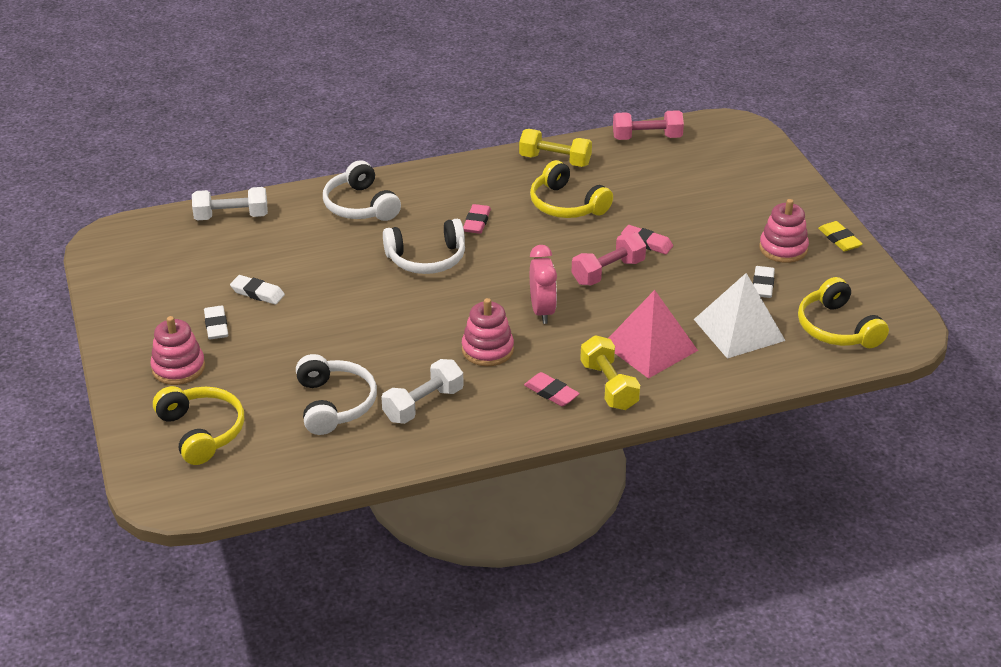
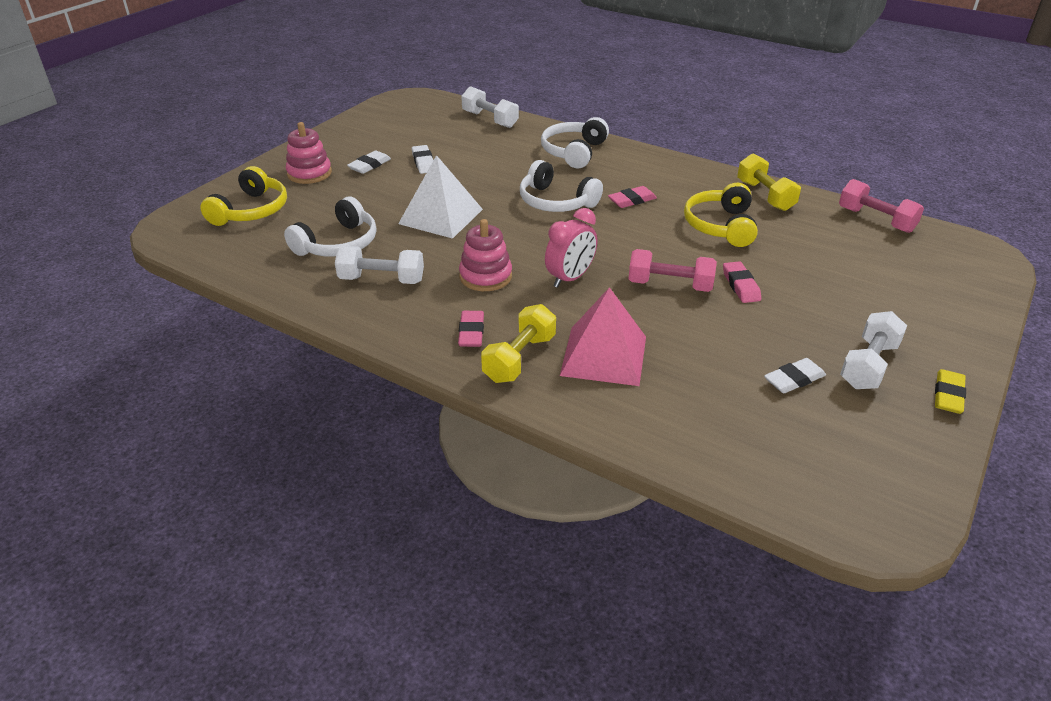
camera: 50 degrees right, 0 degrees up
white pyramid [694,273,786,359] -> white pyramid moved to [398,155,483,239]
pink stacking toy [759,199,809,263] -> white dumbbell [840,311,907,389]
yellow headphones [798,277,889,348] -> none

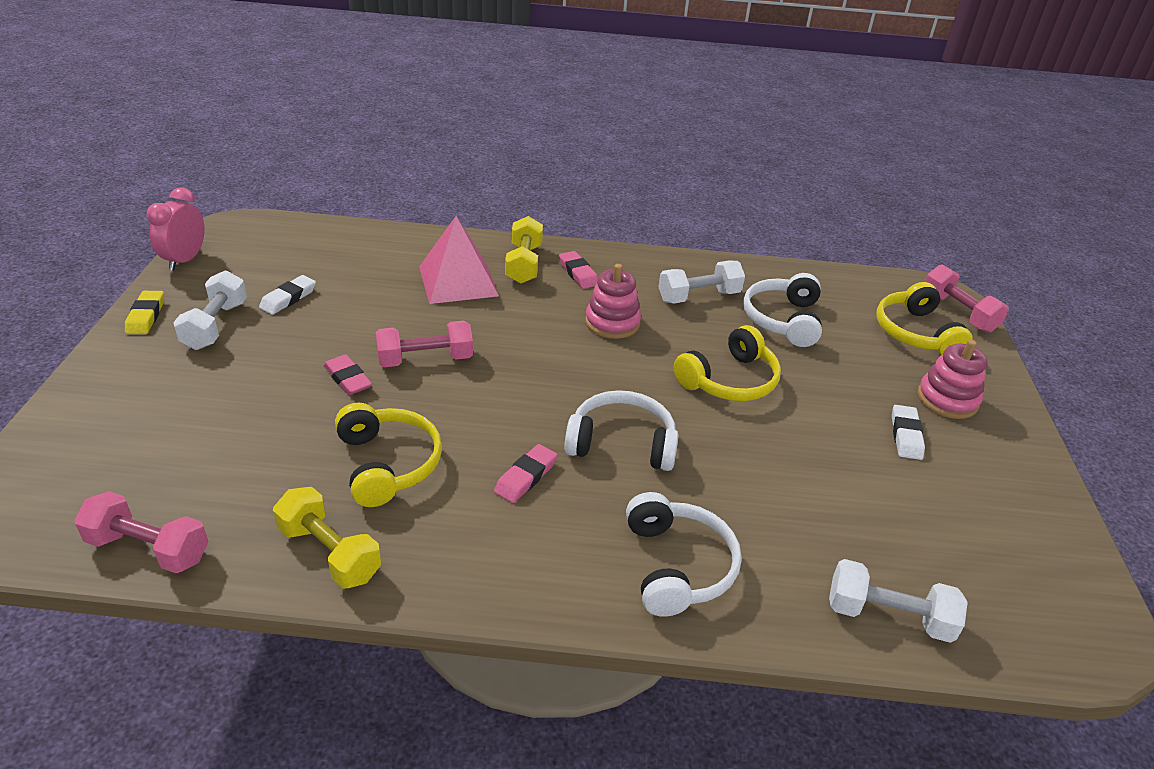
camera: 150 degrees right, 0 degrees up
white pyramid [398,155,483,239] -> yellow headphones [674,325,781,401]
white eraser [412,145,434,174] -> none
pink clock [545,208,597,288] -> pink clock moved to [147,187,205,271]
none -> pink dumbbell [924,265,1009,333]

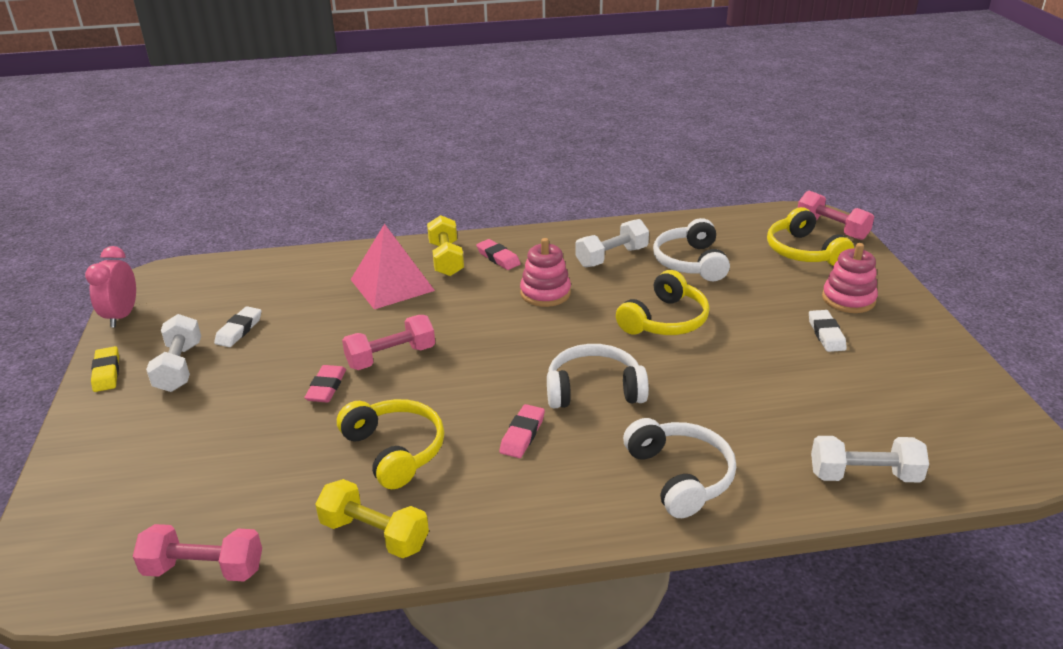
camera: 10 degrees left, 5 degrees down
pink eraser [324,354,372,395] -> pink eraser turned 60 degrees clockwise [304,365,346,402]

